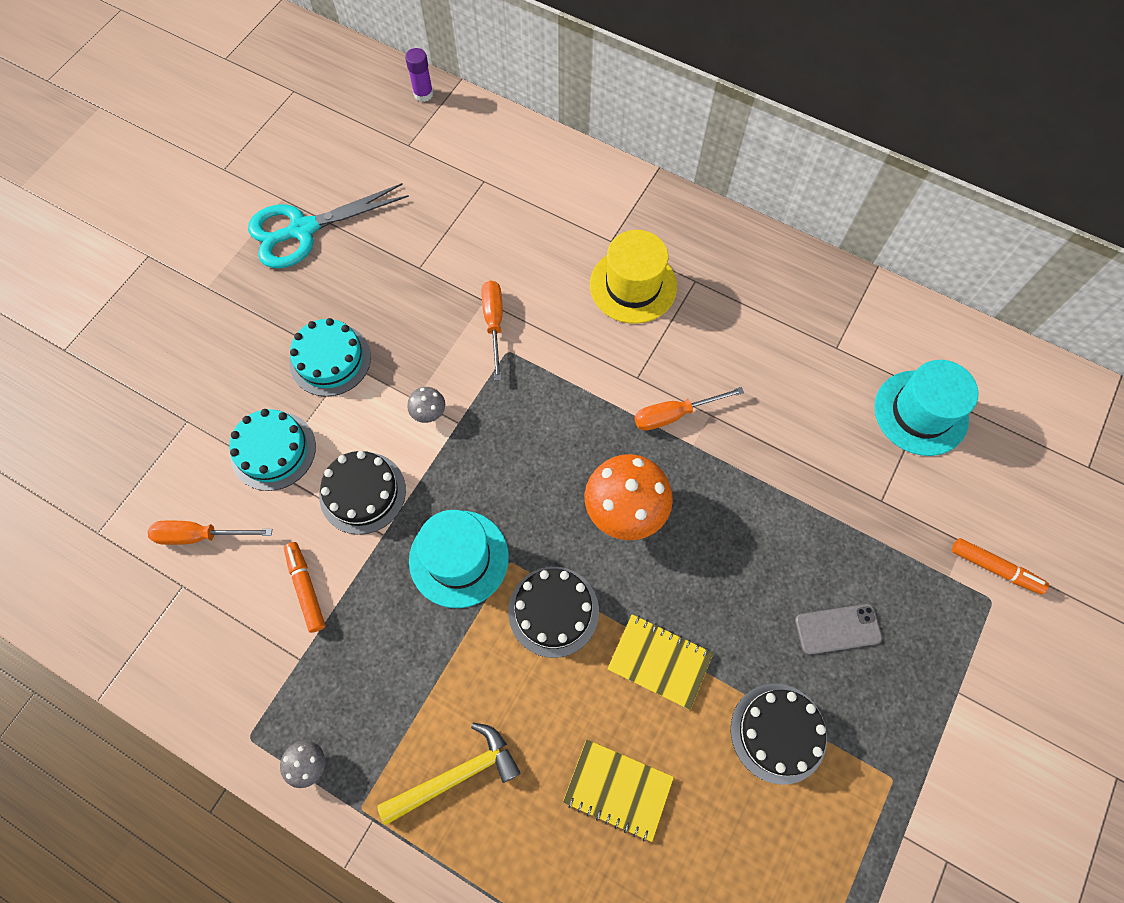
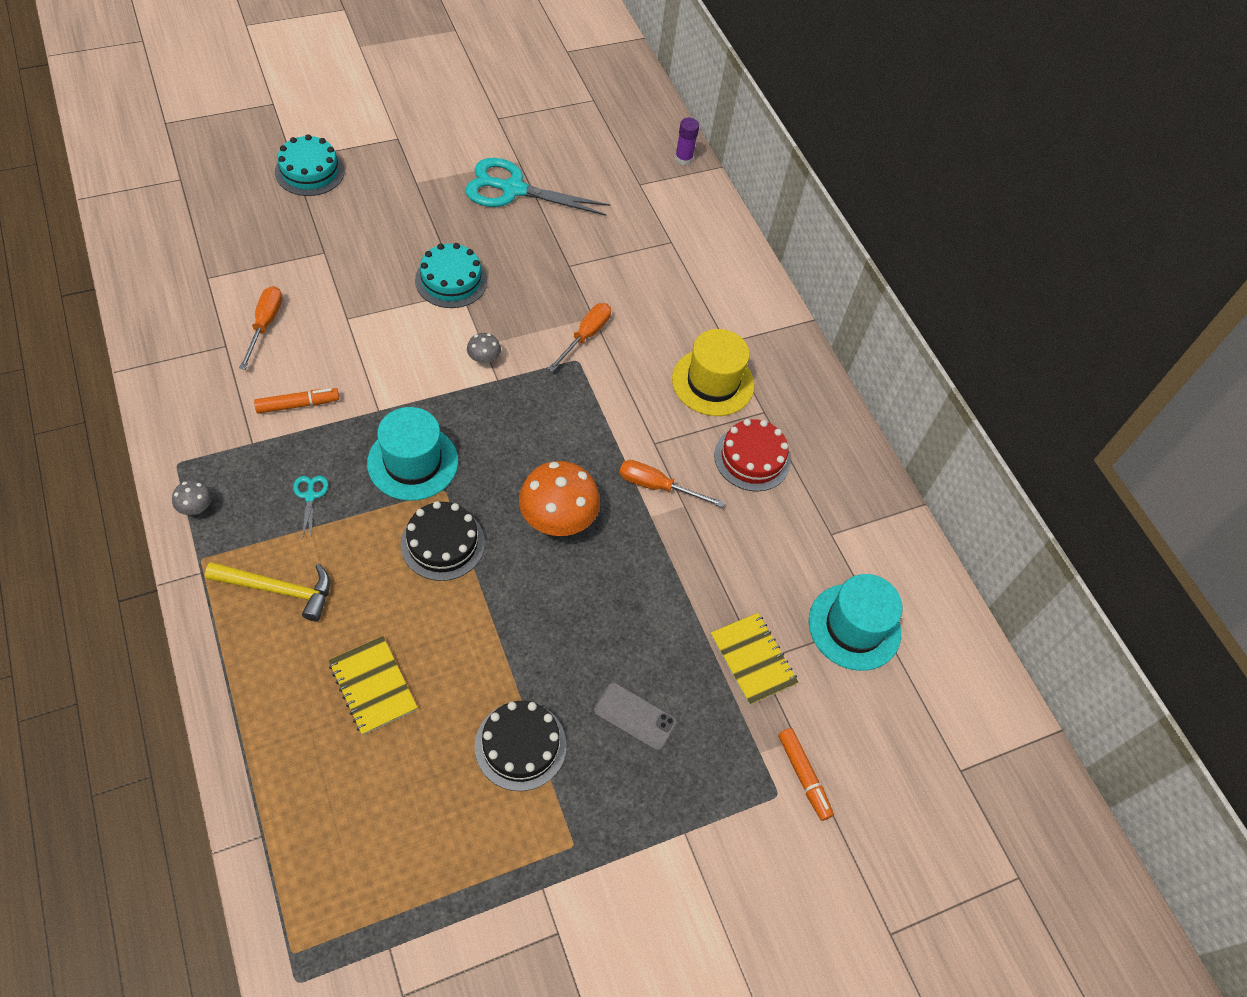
camera: 30 degrees right, 10 degrees down
orange screwdriver [148,521,272,545] -> orange screwdriver turned 60 degrees clockwise [239,286,283,370]
turquoise cake [229,409,316,491] -> turquoise cake moved to [275,134,345,196]
orange marker [284,542,326,633] -> orange marker turned 60 degrees clockwise [254,388,339,414]
black cake [319,451,406,535] -> none
yellow notebook [607,614,714,710] -> yellow notebook moved to [710,613,799,705]
none -> turquoise scissors [293,476,328,540]
none -> red cake [714,419,791,491]

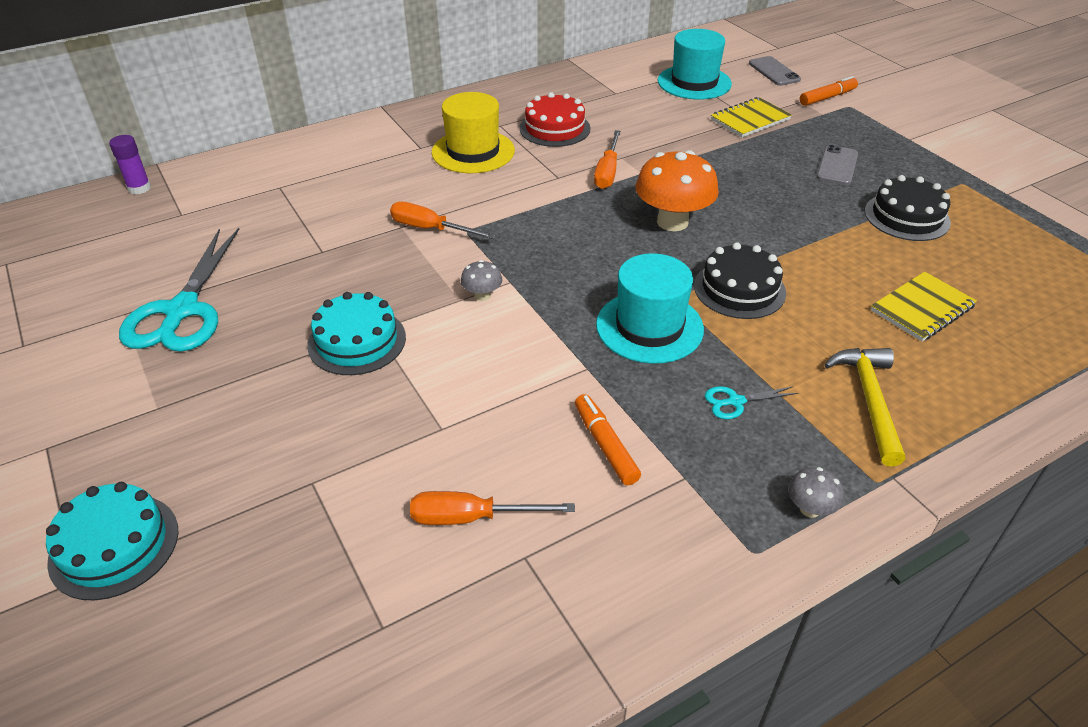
camera: 90 degrees left, 15 degrees down
none -> grey phone [749,56,801,86]

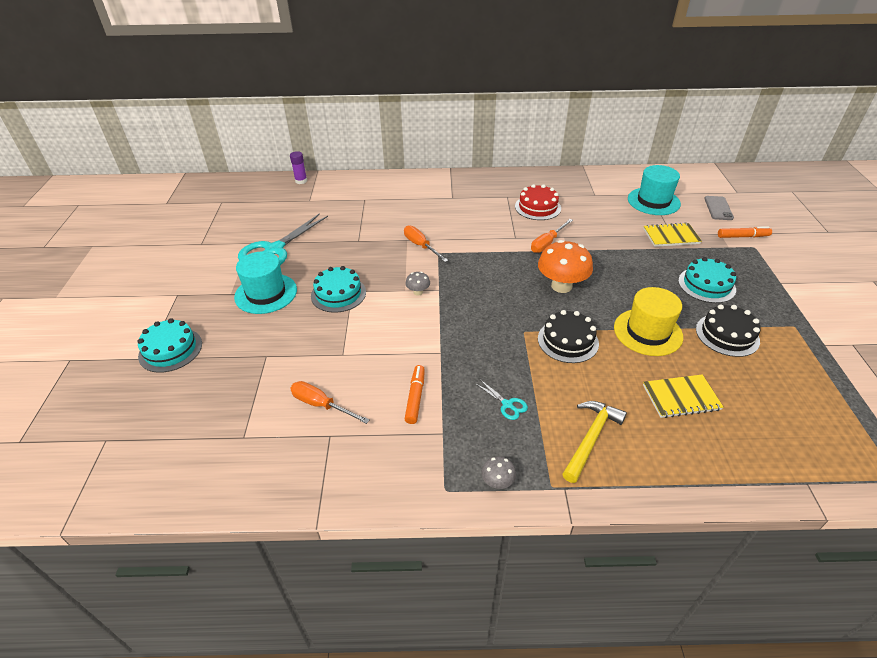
camera: 30 degrees right, 0 degrees up
yellow hat [432,92,515,173] -> yellow hat moved to [614,287,683,356]
turquoise hat [596,253,704,364] -> turquoise hat moved to [234,251,297,314]
turquoise scissors [705,386,798,419] -> turquoise scissors turned 150 degrees counterclockwise [475,380,528,420]
grey phone [816,145,858,185] -> turquoise cake [678,257,736,303]

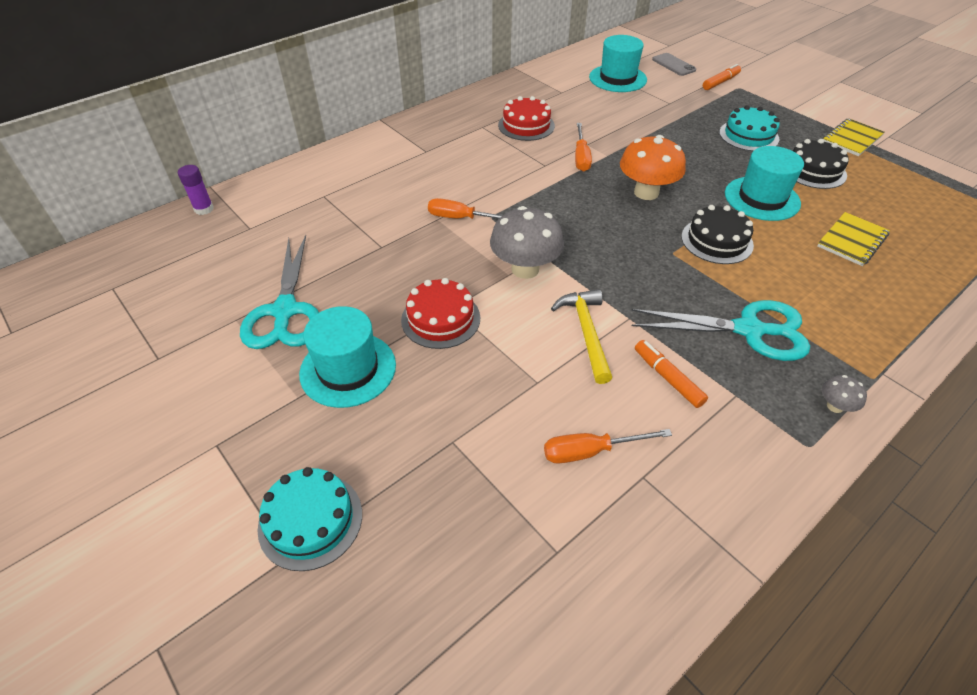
camera: 40 degrees left, 5 degrees up
turquoise cake [311,266,366,313] -> red cake [401,278,480,349]
grey mushroom [405,272,430,296] -> grey mushroom [490,206,564,279], size x2.16
turquoise scissors [475,380,528,420] -> turquoise scissors [631,300,810,361], size x2.37
yellow hammer [562,401,627,483] -> yellow hammer moved to [551,289,612,384]
yellow hat [614,287,683,356] -> turquoise hat [725,146,804,221]
yellow notebook [643,223,702,247] -> yellow notebook moved to [823,118,885,156]

